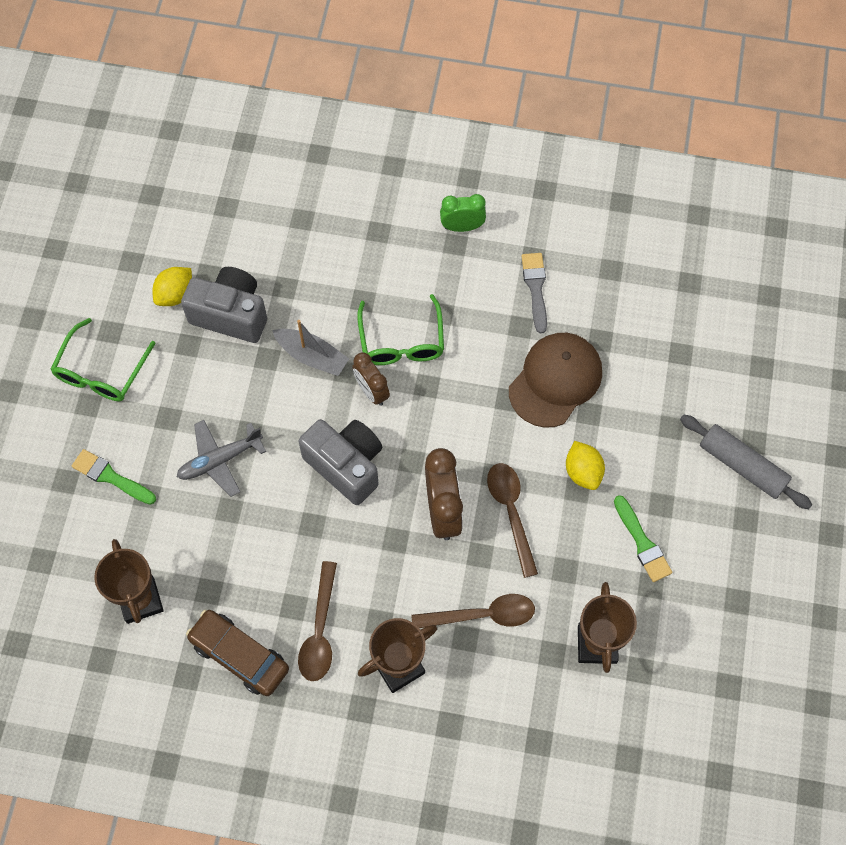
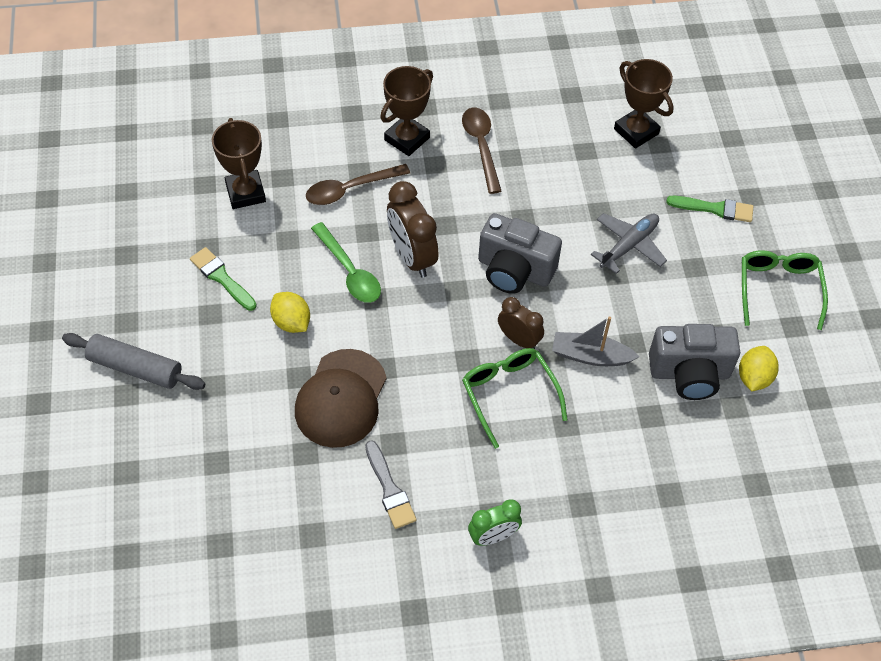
camera: 160 degrees right, 10 degrees down
brown car [186,610,289,696] -> none
brown spoon [487,463,538,578] -> green spoon [311,222,381,303]

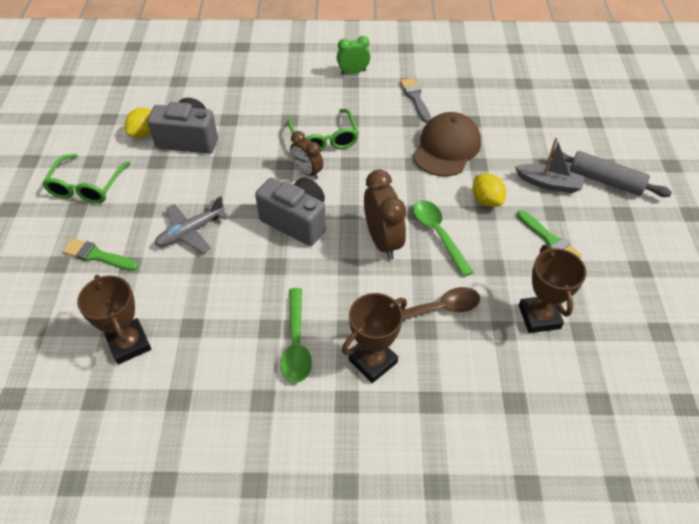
camera: 170 degrees left, 5 degrees down
brown spoon [462,108,501,194] -> green spoon [280,288,312,383]
grey boat [552,317,639,366] -> grey boat moved to [515,138,584,193]

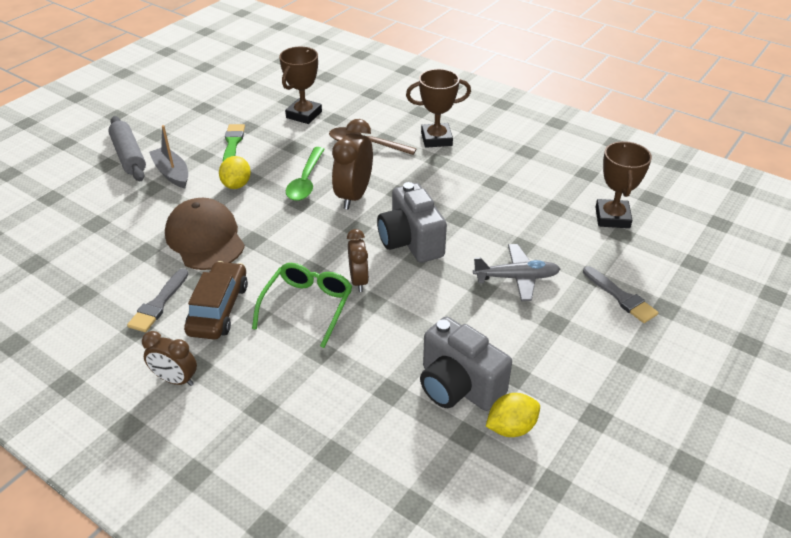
camera: 145 degrees left, 10 degrees down
green glasses [42,154,131,204] -> none
green brush [63,238,139,271] -> grey brush [583,266,658,323]
green spoon [280,288,312,383] -> none
green clock [337,36,370,75] -> brown clock [142,331,197,386]
brown cap [413,112,481,176] -> brown cap turned 90 degrees clockwise [165,198,245,270]
none -> brown car [184,261,248,339]

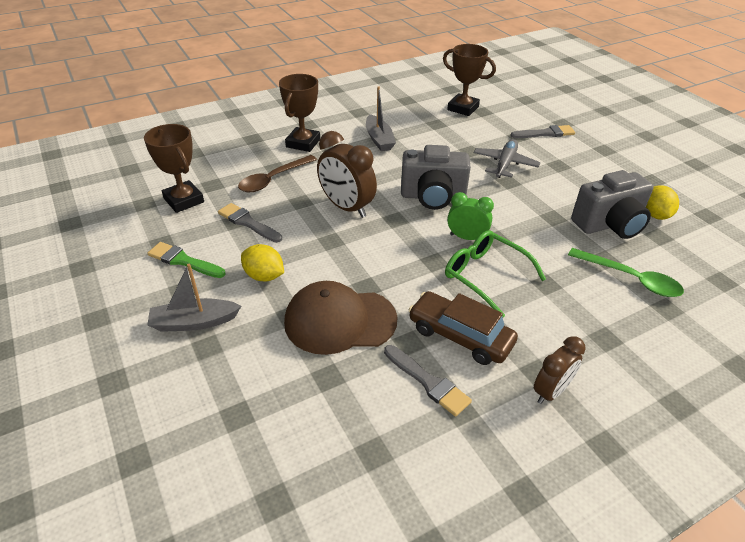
camera: 65 degrees left, 0 degrees up
grey rolling pin [108,116,146,181] -> none
green spoon [286,147,325,201] -> green spoon moved to [568,248,684,297]
brown clock [347,229,369,292] -> green clock [447,192,494,240]
none -> grey brush [218,203,282,243]
none -> grey boat [366,86,396,151]

